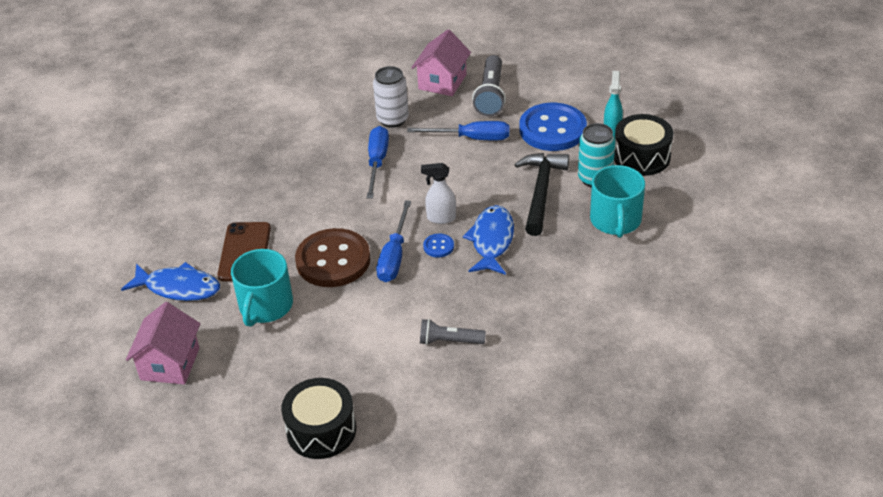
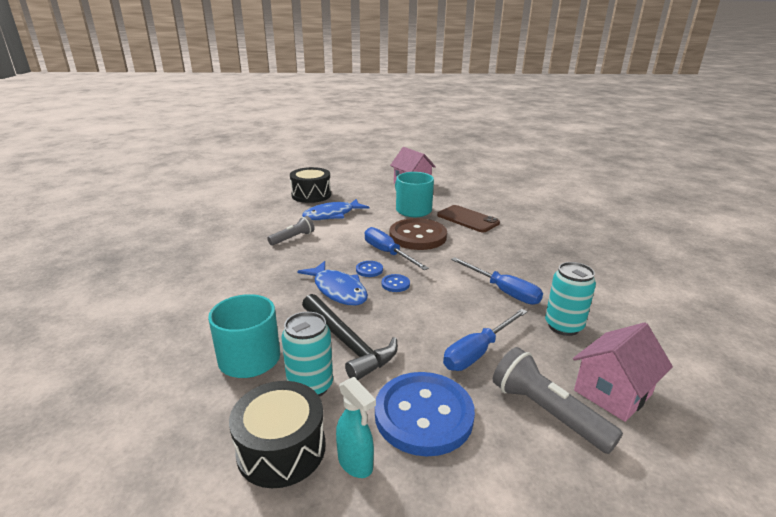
camera: 130 degrees right, 15 degrees down
blue fish [121,262,220,301] -> blue fish moved to [302,199,369,220]
white can [373,66,409,128] -> turquoise can [545,262,596,336]
pink house [411,30,471,96] -> pink house turned 75 degrees clockwise [573,322,673,422]
white spray bottle [421,163,456,224] -> blue button [382,274,410,292]

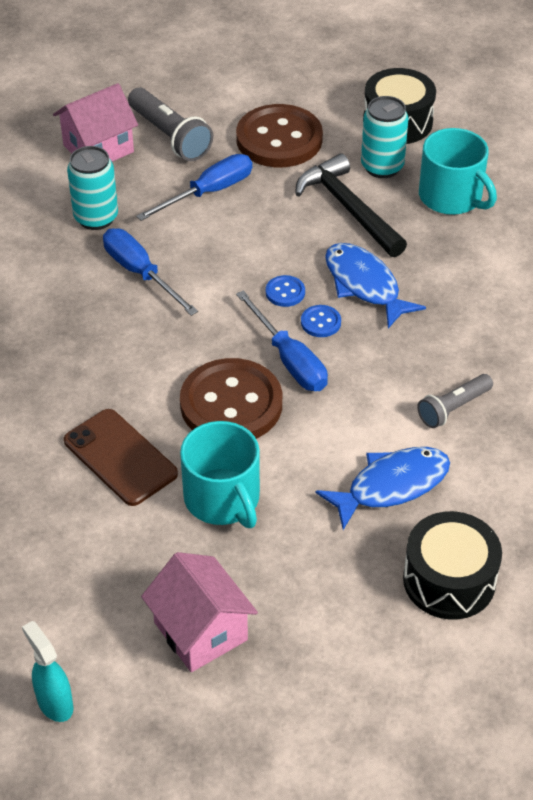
camera: 175 degrees left, 20 degrees up
turquoise spray bottle [336,377,376,478] -> turquoise spray bottle moved to [22,621,73,722]
blue button [375,372,475,456] -> brown button [236,104,323,167]

